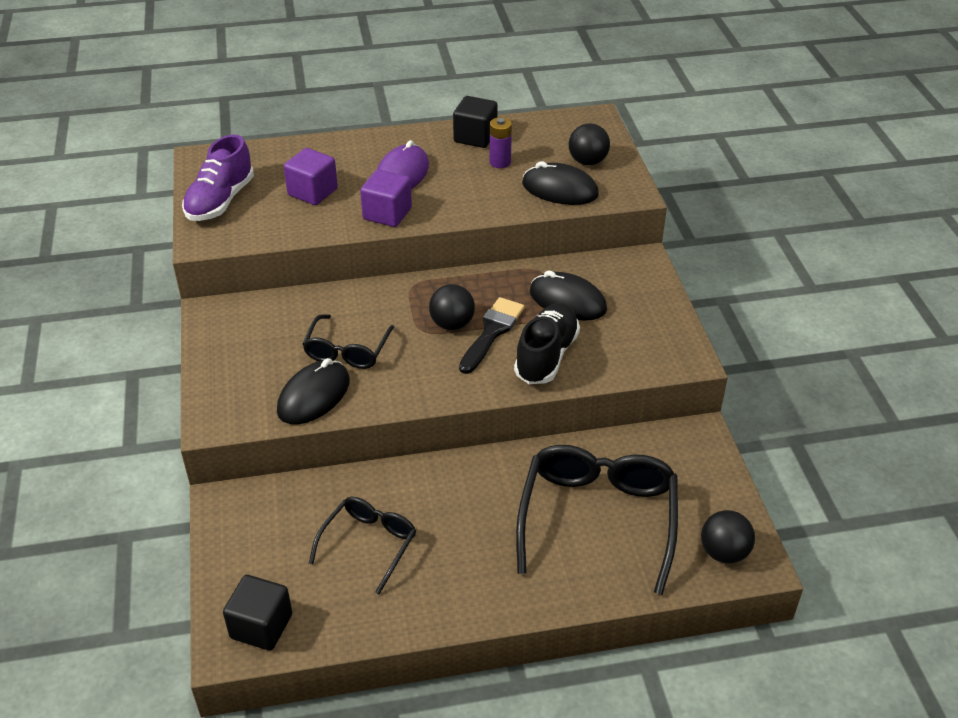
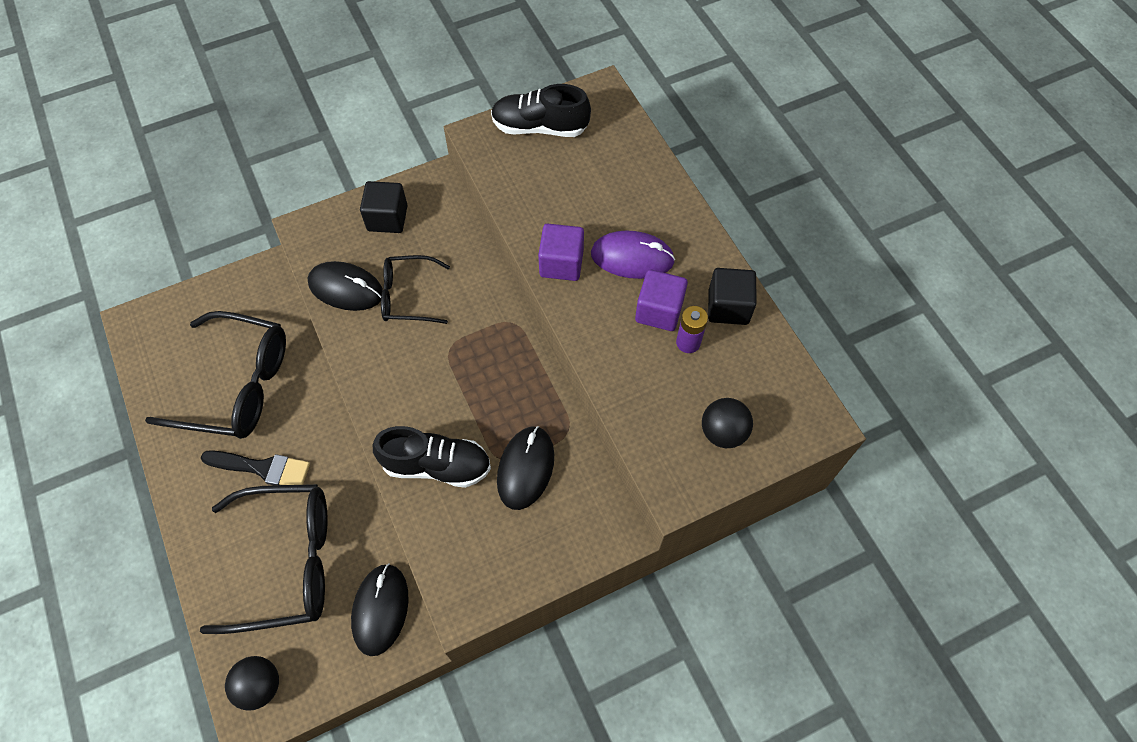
camera: 75 degrees right, 20 degrees up
purple shoe [182,135,254,221] -> black shoe [491,84,591,137]
black cube [223,575,292,651] -> black cube moved to [360,181,408,233]
purple cube [284,148,338,205] -> purple cube moved to [635,270,688,331]
black glasses [309,497,416,594] -> black glasses [145,311,286,439], size x1.74
black ball [429,284,475,330] -> none
black brush [459,297,525,374] -> black brush moved to [201,450,310,485]
black mouse [522,161,599,205] -> black mouse moved to [351,563,409,656]

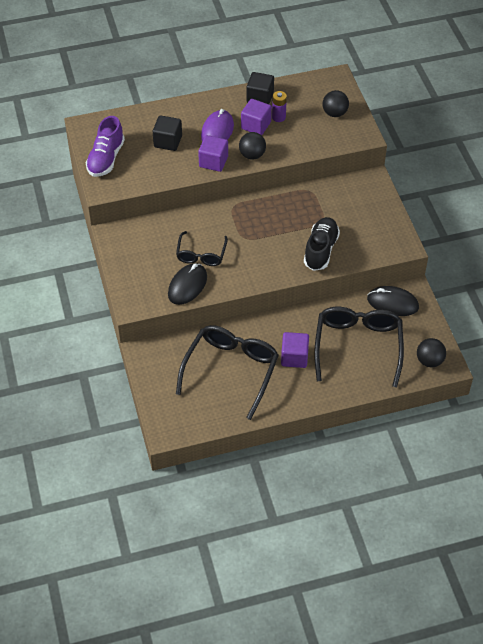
camera: 80 degrees left, 10 degrees down
black brush [201,450,310,485] -> purple cube [281,332,309,368]
black cube [360,181,408,233] -> black cube moved to [153,115,182,151]
black shoe [491,84,591,137] -> purple shoe [86,116,125,177]
black mouse [497,426,554,510] -> none
none -> black ball [239,132,266,159]

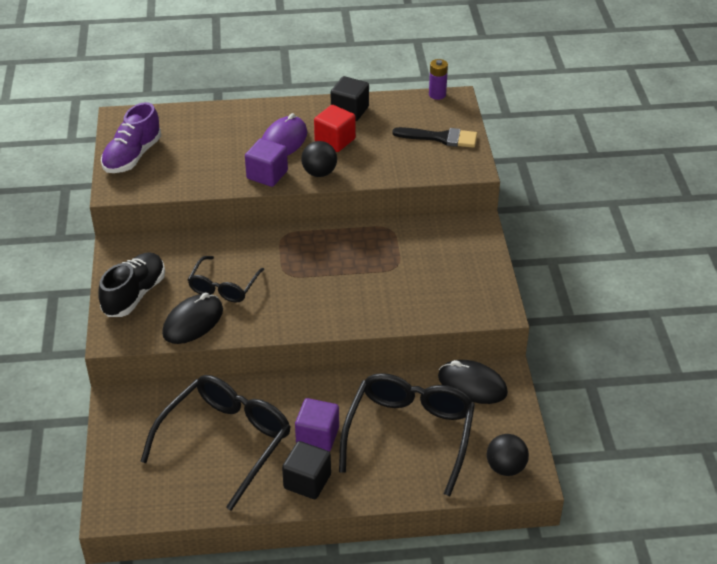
camera: 10 degrees right, 10 degrees down
black cube [153,115,182,151] -> black cube moved to [282,441,331,499]
purple cube [241,99,272,135] -> red cube [314,105,356,152]
purple battery [272,91,287,122] -> purple battery moved to [429,59,448,100]
black shoe [304,217,340,271] -> black shoe moved to [98,252,165,317]
black ball [322,90,349,117] -> black brush [392,127,477,148]

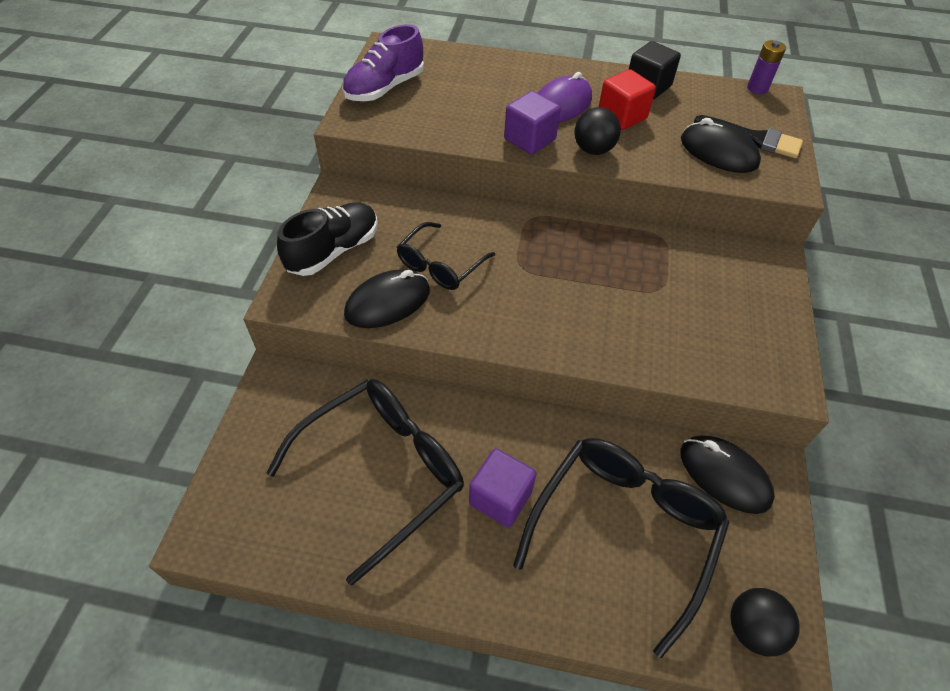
camera: 15 degrees right, 10 degrees up
black cube [282,441,331,499] -> none
none -> black mouse [681,118,761,173]

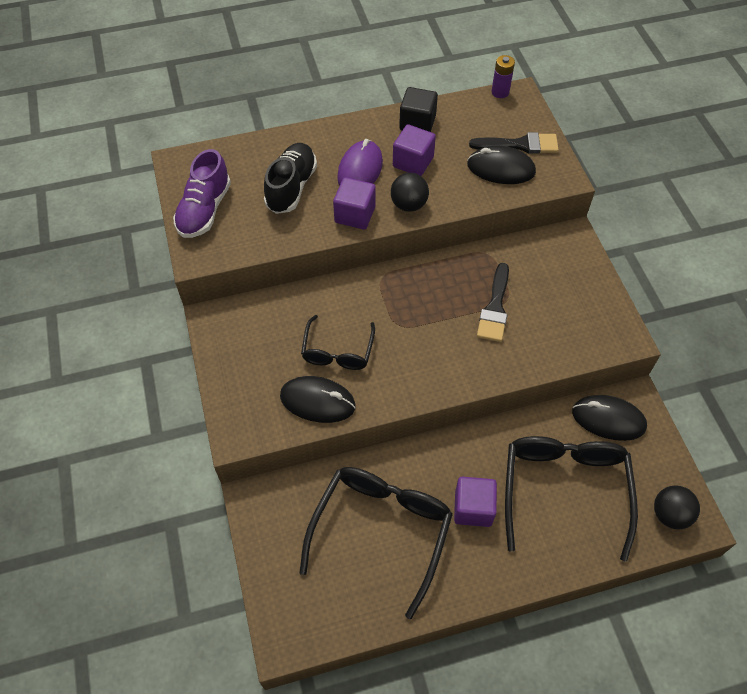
camera: 25 degrees left, 5 degrees up
black shoe [277,202,378,276] -> black shoe moved to [264,143,317,214]
black mouse [344,270,430,328] -> black mouse turned 75 degrees clockwise [280,376,356,423]
red cube [599,69,656,130] -> purple cube [393,124,436,176]
none -> black brush [477,263,509,342]

